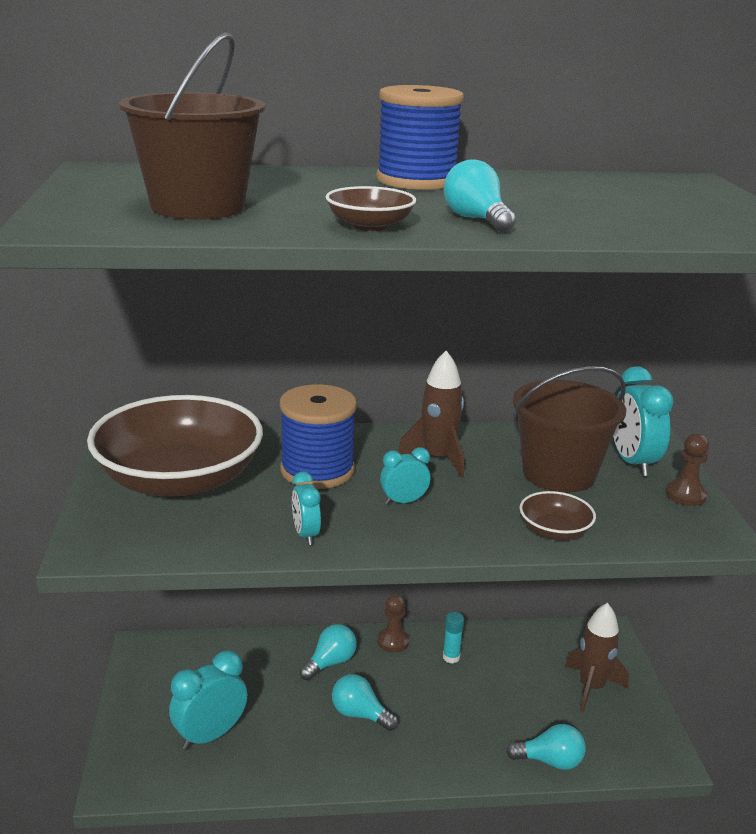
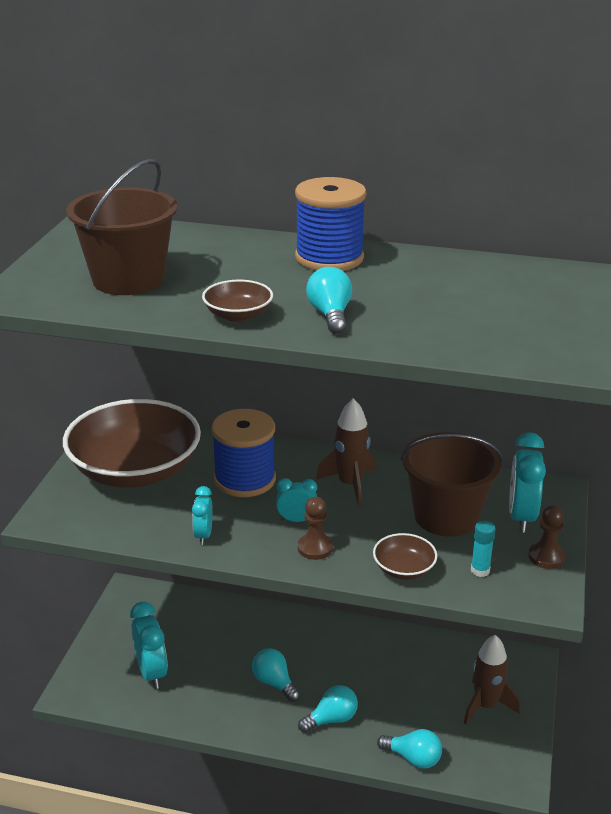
camera: 20 degrees right, 5 degrees up
turquoise clock [169,650,247,750] -> turquoise clock turned 90 degrees clockwise [130,602,168,689]
turquoise light bulb [299,624,357,681] -> turquoise light bulb moved to [298,685,358,733]
brown pawn [377,594,410,652] -> brown pawn moved to [298,497,333,560]
turquoise glue stick [443,612,464,664] -> turquoise glue stick moved to [471,521,496,577]

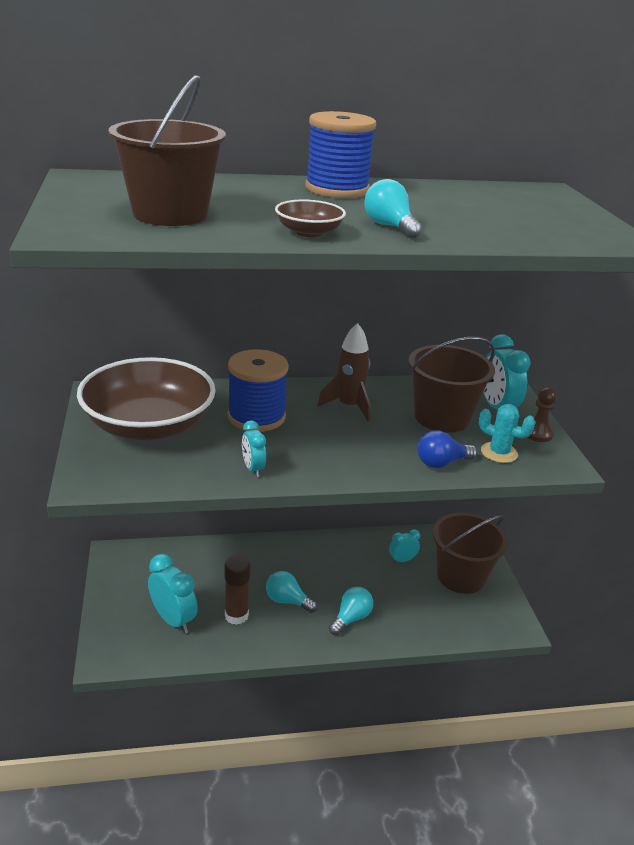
camera: 25 degrees left, 0 degrees up
turquoise clock [276,478,317,522] -> turquoise clock moved to [389,529,420,563]
brown pawn [298,497,333,560] -> none
brown bowl [373,533,437,580] -> blue light bulb [417,430,477,468]
turquoise light bulb [377,729,442,769] -> none
brown rocket [464,635,520,724] -> brown bucket [433,513,508,594]
turquoise glue stick [471,521,496,577] -> turquoise cactus [479,404,535,463]
none -> brown glue stick [225,555,251,625]

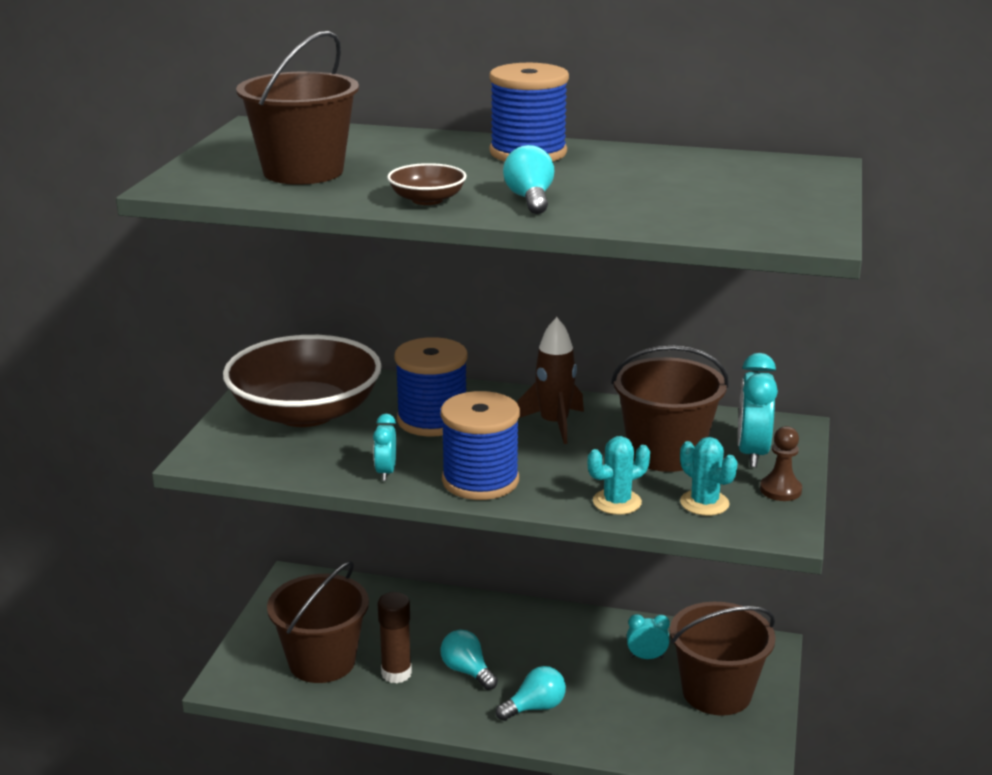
camera: 25 degrees right, 5 degrees down
turquoise clock [148,554,198,633] -> brown bucket [267,561,369,683]
blue light bulb [417,430,477,468] -> turquoise cactus [588,436,650,515]
none -> blue spool [440,391,520,500]

